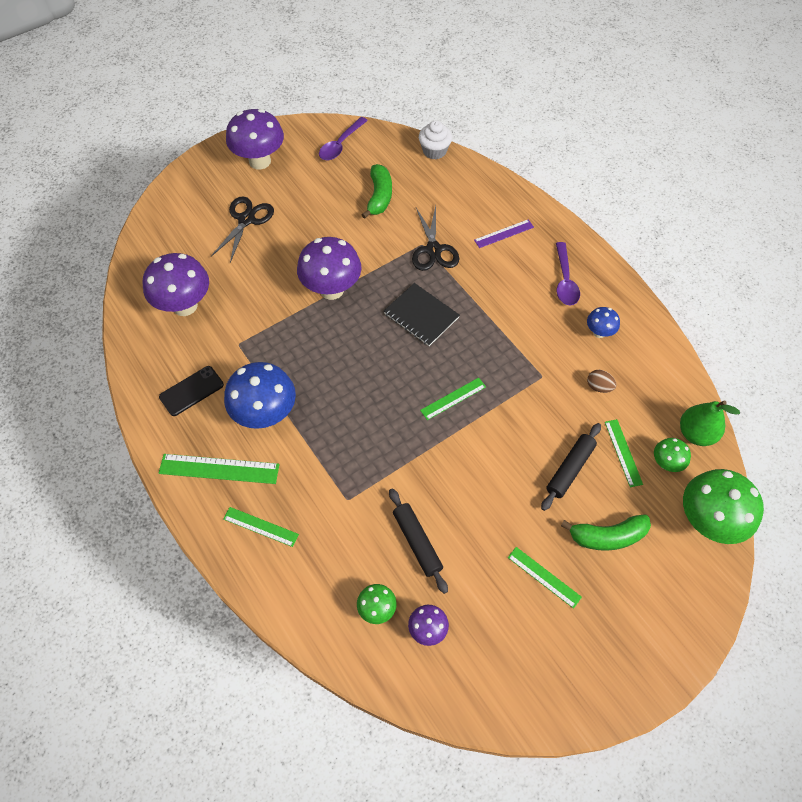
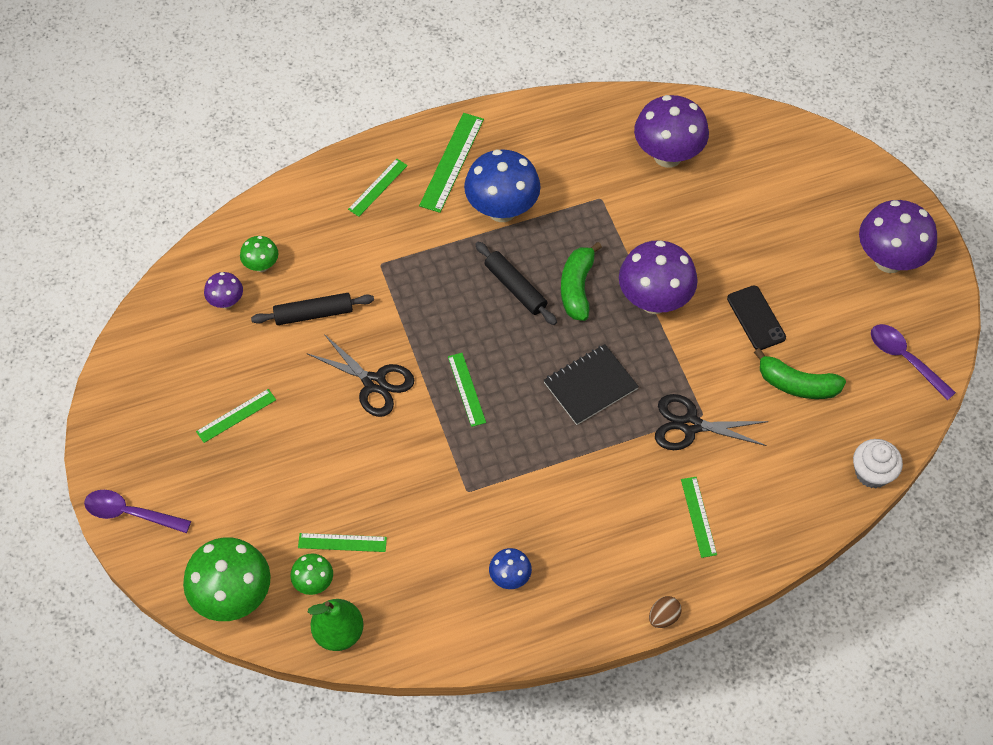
camera: 105 degrees right, 0 degrees up
black phone [159,366,224,416] -> black phone moved to [727,285,786,350]
black scissors [211,196,274,263] -> black scissors moved to [308,334,414,417]
purple ruler [474,219,534,248] -> green ruler [681,477,717,558]
black rolling pin [541,423,601,511] -> black rolling pin moved to [475,242,557,325]
purple spoon [556,242,580,305] -> purple spoon moved to [84,490,191,533]
green banana [561,514,651,551] -> green banana moved to [561,242,602,321]
brown egg [587,370,616,393] -> brown egg moved to [649,596,681,628]

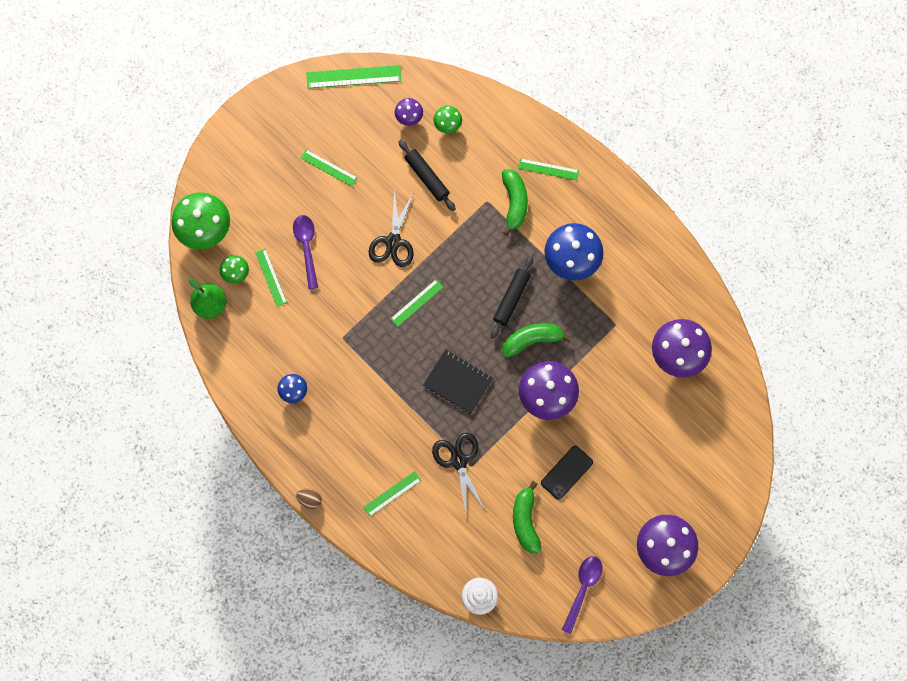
camera: 65 degrees right, 15 degrees up
purple spoon [84,490,191,533] -> purple spoon moved to [293,215,318,289]
green ruler [419,113,484,213] -> green ruler moved to [306,65,401,89]
none -> green banana [502,169,528,236]

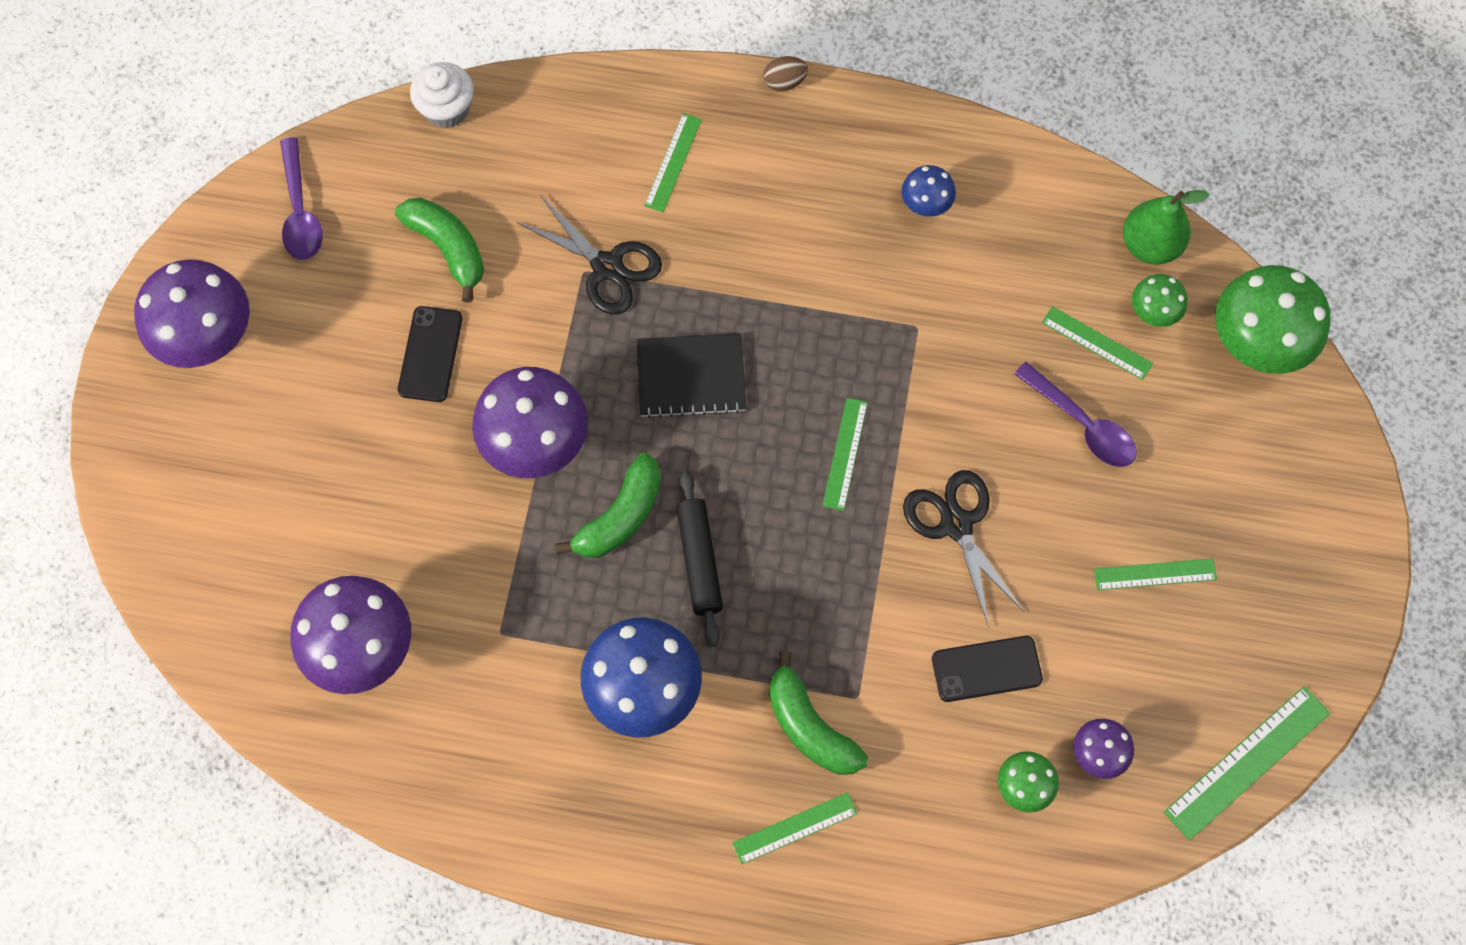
camera: 145 degrees right, 5 degrees down
black rolling pin [399,140,456,211] -> black phone [932,636,1043,702]

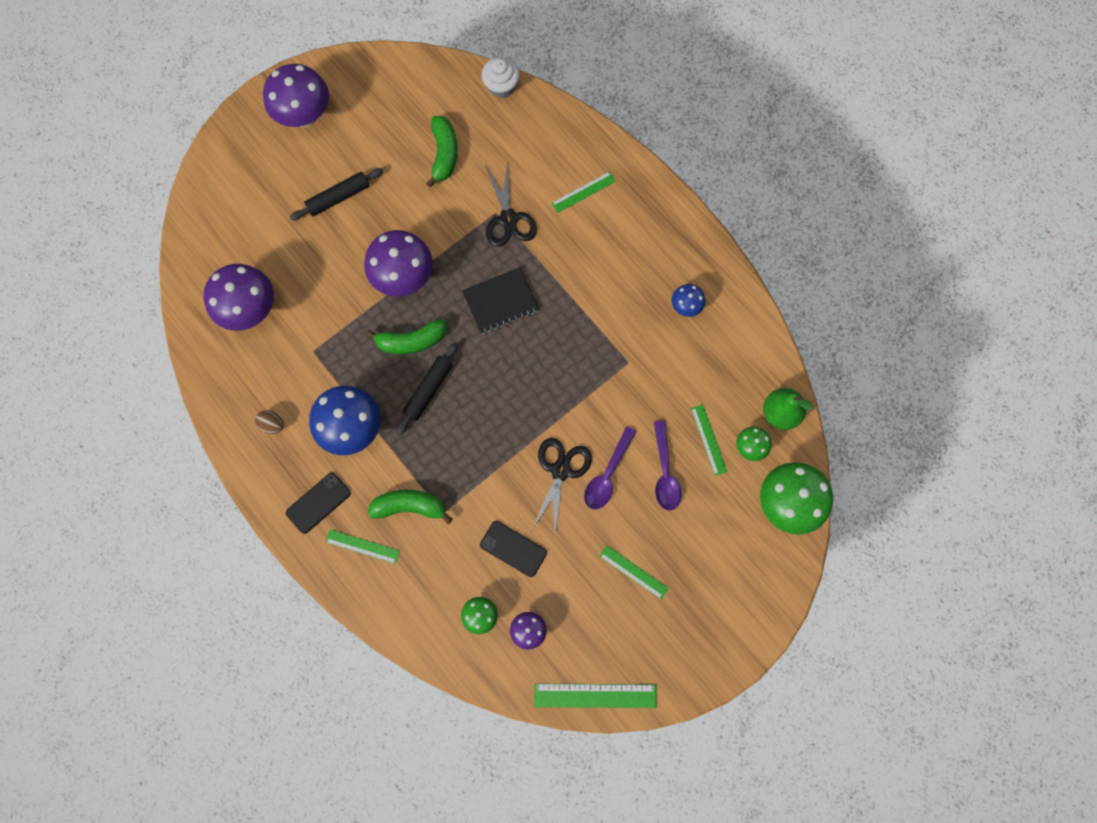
camera: 40 degrees right, 5 degrees up
purple spoon [280,137,323,260] -> purple spoon moved to [584,426,636,509]
black phone [398,306,463,402] -> black phone moved to [286,473,351,534]
black notebook [637,333,746,418] -> black notebook turned 60 degrees counterclockwise [462,267,540,334]
brown egg [763,56,808,91] -> brown egg moved to [255,410,284,434]
green banana [769,651,868,775] -> green banana turned 90 degrees clockwise [368,489,453,524]
green ruler [823,398,868,511] -> none
none -> black rolling pin [290,168,383,220]

